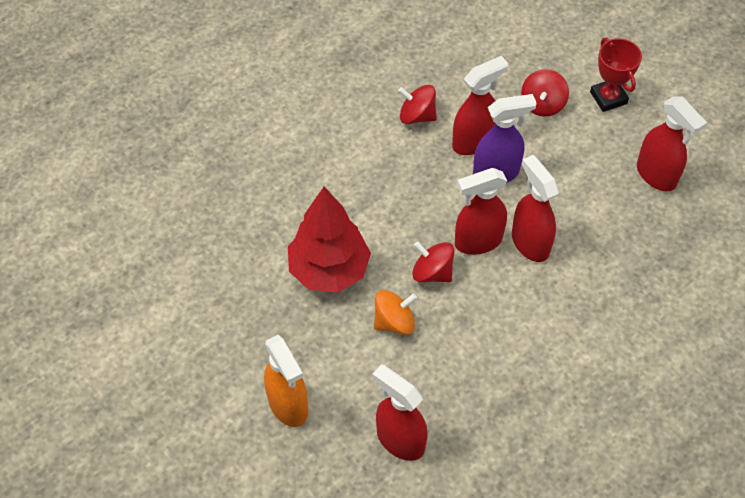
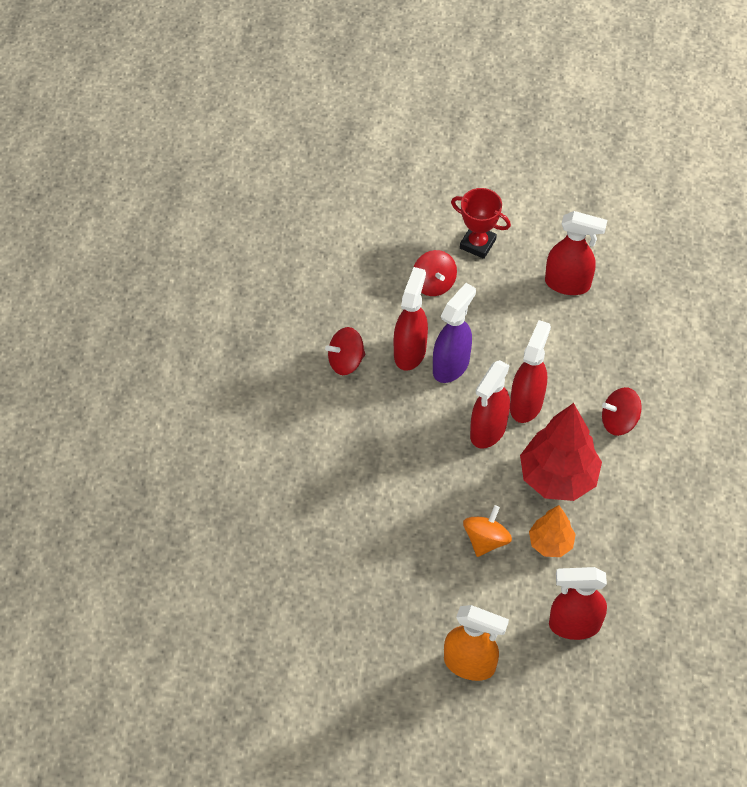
camera: 40 degrees left, 0 degrees up
red tree [288,187,371,292] -> red tree moved to [520,403,602,501]
red spinning top [412,242,454,282] -> red spinning top moved to [602,387,642,436]
red spray bottle [512,155,559,262] -> red spray bottle turned 90 degrees clockwise [510,320,551,423]
none -> orange tree [529,505,576,557]

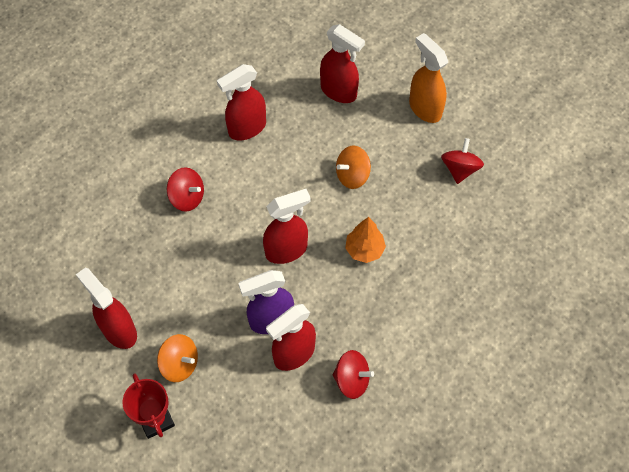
camera: 145 degrees left, 5 degrees up
red spinning top [414,250,457,296] -> red spinning top moved to [441,138,484,184]
red spray bottle [510,320,551,423] -> red spray bottle moved to [217,64,266,140]
red tree [520,403,602,501] -> none
orange tree [529,505,576,557] -> orange tree moved to [345,217,386,263]
none -> orange spinning top [157,334,198,382]

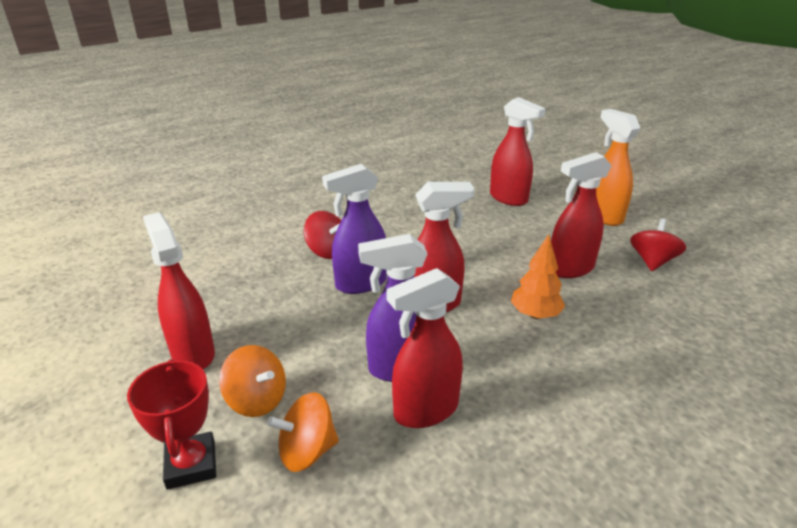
camera: 10 degrees right, 30 degrees down
red spray bottle [217,64,266,140] -> red spray bottle moved to [551,152,612,278]
red spinning top [332,350,374,399] -> none
orange spinning top [336,145,371,189] -> orange spinning top moved to [267,393,339,472]
none -> purple spray bottle [322,164,387,294]

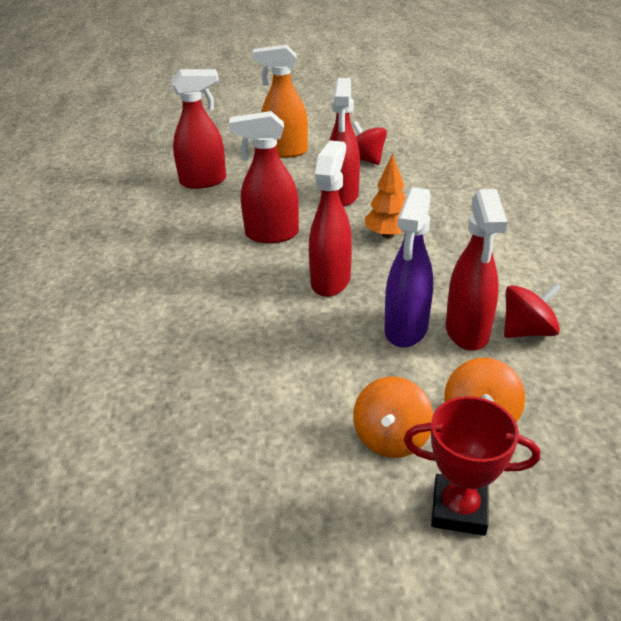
camera: 60 degrees left, 5 degrees up
red spray bottle [143,212,215,369] -> red spray bottle moved to [229,111,299,243]
orange spinning top [219,345,286,417] -> orange spinning top turned 135 degrees clockwise [353,376,433,458]
red spinning top [304,211,341,259] -> red spinning top moved to [504,283,562,338]
purple spray bottle [322,164,387,294] -> none

